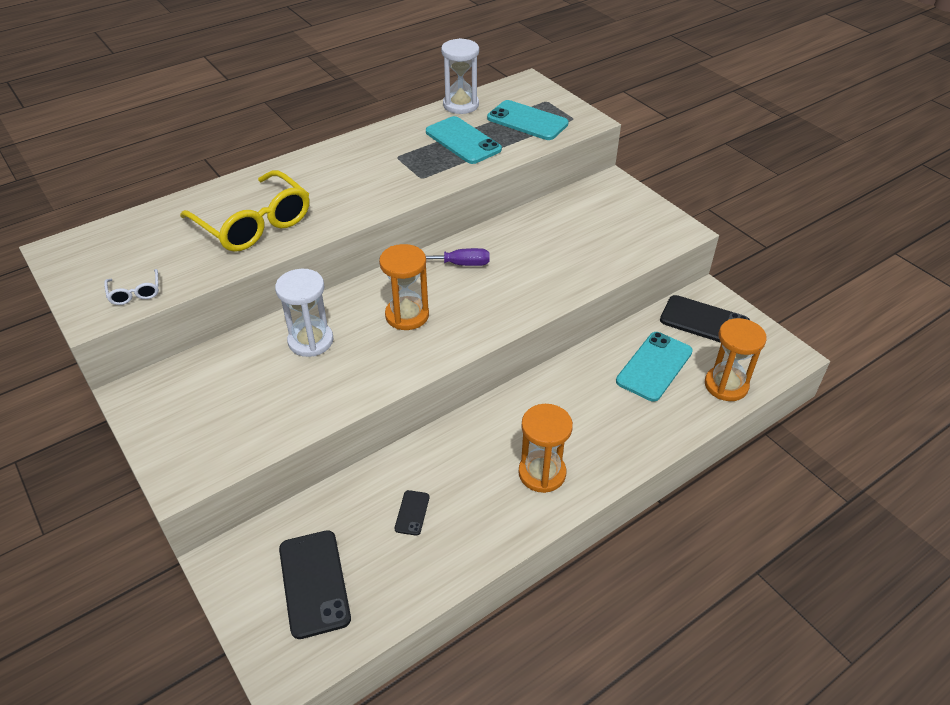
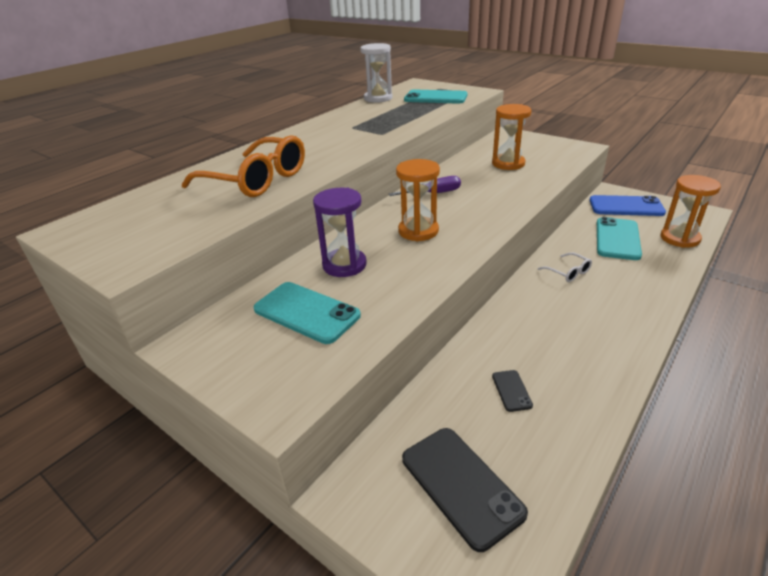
camera: 15 degrees left, 10 degrees down
white glasses [104,269,159,305] -> white glasses moved to [538,253,592,282]
yellow glasses [180,170,310,252] -> orange glasses [182,135,305,197]
white hourglass [275,269,333,357] -> purple hourglass [313,188,367,277]
turquoise phone [426,116,502,164] -> turquoise phone moved to [254,282,361,344]
orange hourglass [519,404,573,493] -> orange hourglass moved to [492,104,531,170]
black phone [660,295,750,343] -> blue phone [589,195,666,216]

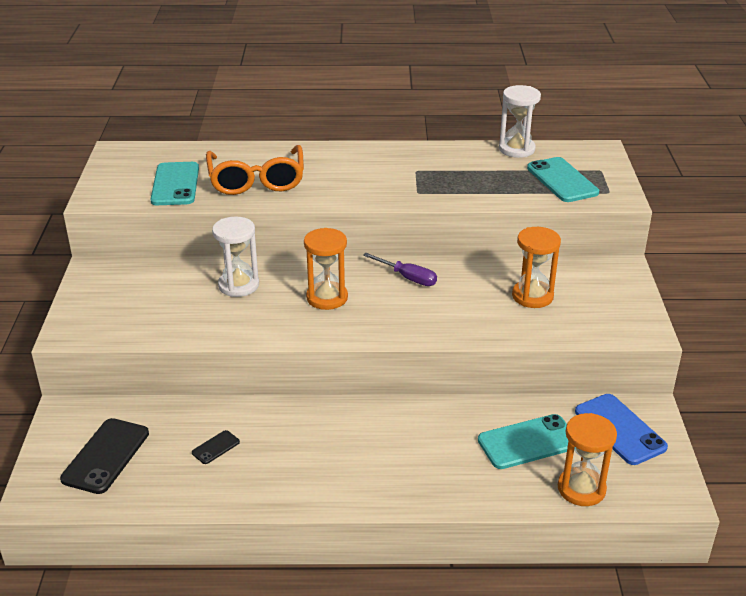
camera: 50 degrees right, 0 degrees up
turquoise phone [254,282,361,344] -> turquoise phone moved to [151,162,199,205]
purple hourglass [313,188,367,277] -> white hourglass [212,217,259,297]
white glasses [538,253,592,282] -> none

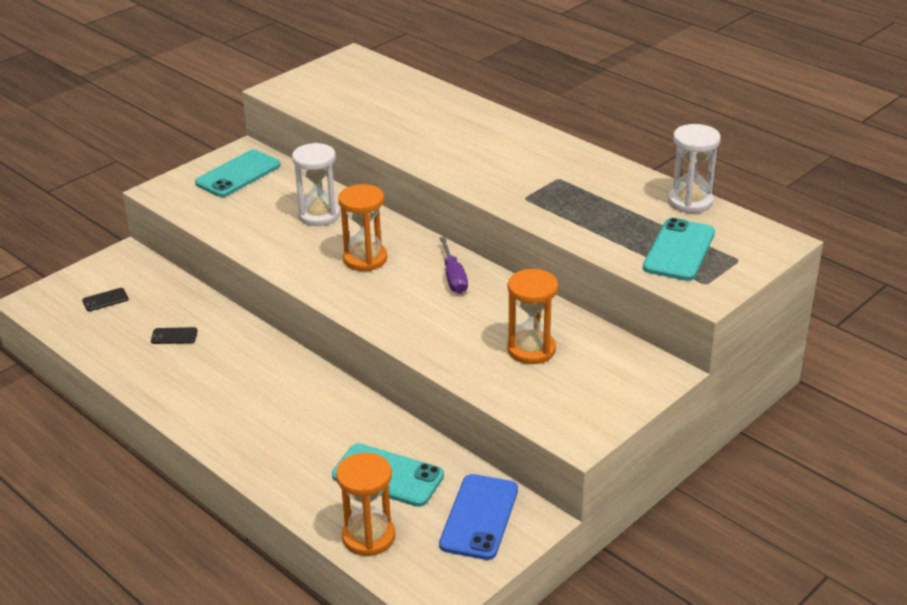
camera: 45 degrees right, 0 degrees up
black phone [60,418,149,494] -> black phone [82,288,128,311], size x0.48
turquoise phone [151,162,199,205] -> turquoise phone moved to [195,150,281,197]
orange glasses [206,145,304,195] -> none

